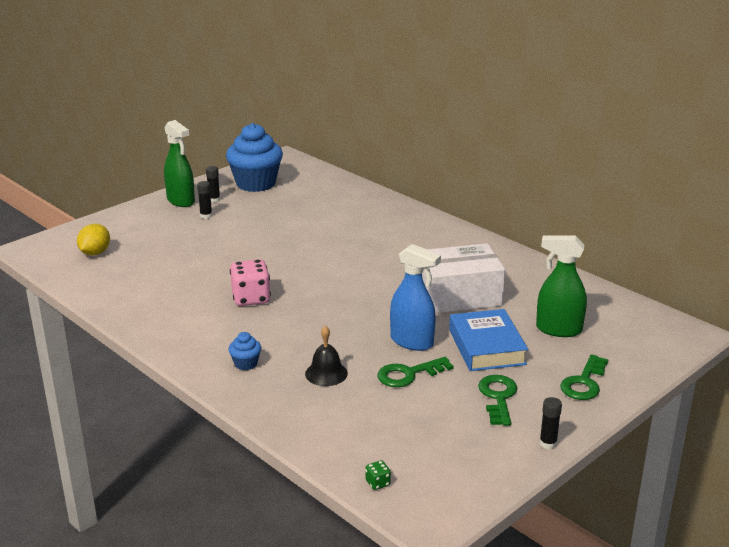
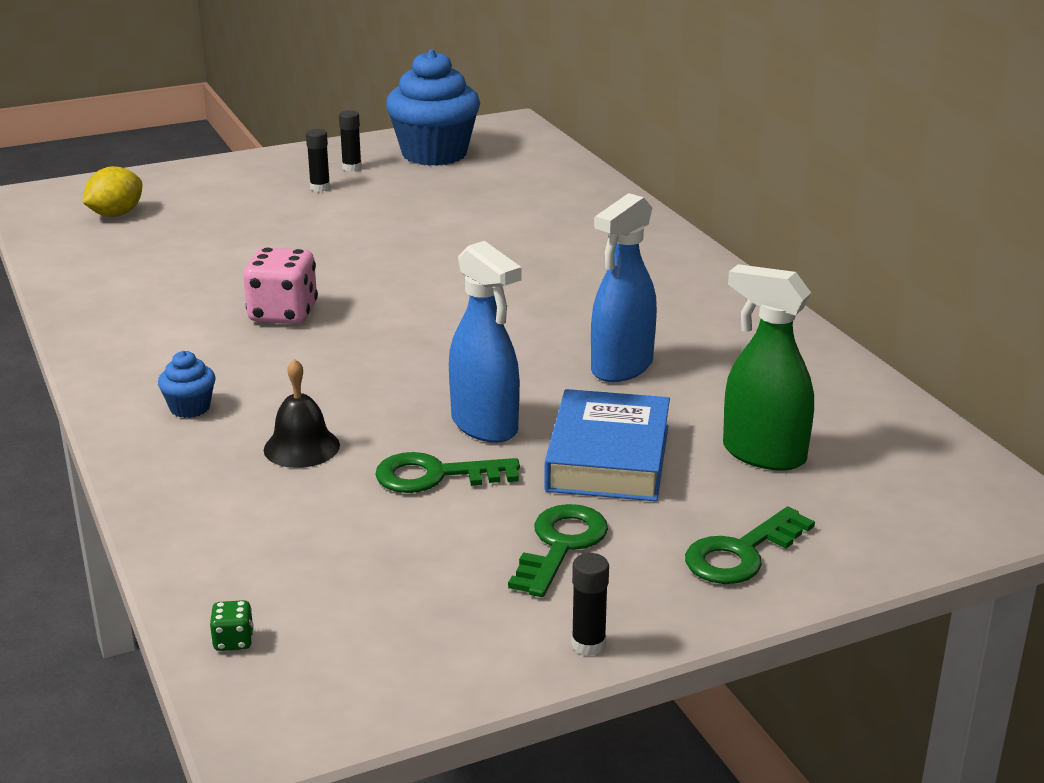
camera: 20 degrees right, 0 degrees up
green spray bottle [164,120,195,207] -> none
white box [422,243,505,313] -> blue spray bottle [591,193,657,382]

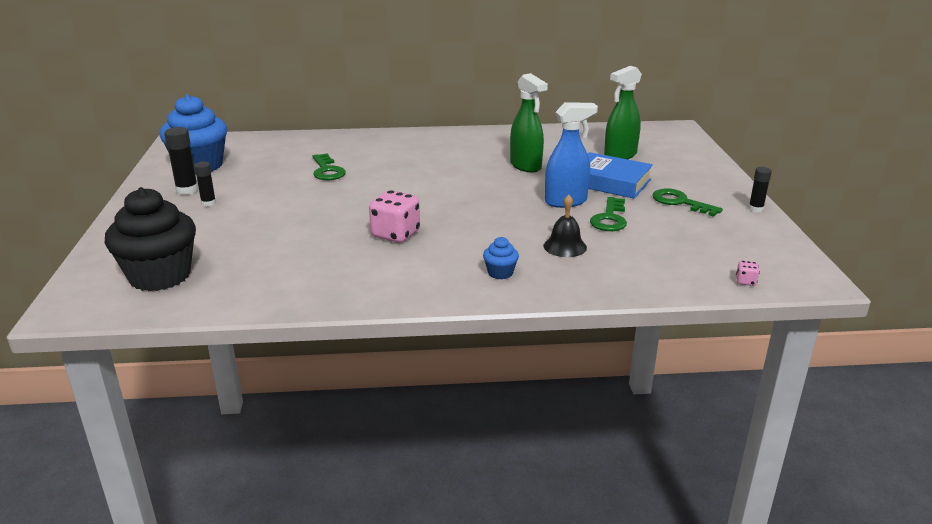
camera: 70 degrees left, 0 degrees up
yellow lemon [83,166,142,217] -> black cupcake [105,187,196,291]
green dice [210,600,254,651] -> pink dice [736,260,760,286]
black glue stick [339,110,362,172] -> black glue stick [164,127,198,195], size x1.54
blue spray bottle [591,193,657,382] -> green spray bottle [510,73,548,173]
green key [685,507,815,584] -> green key moved to [312,153,346,180]

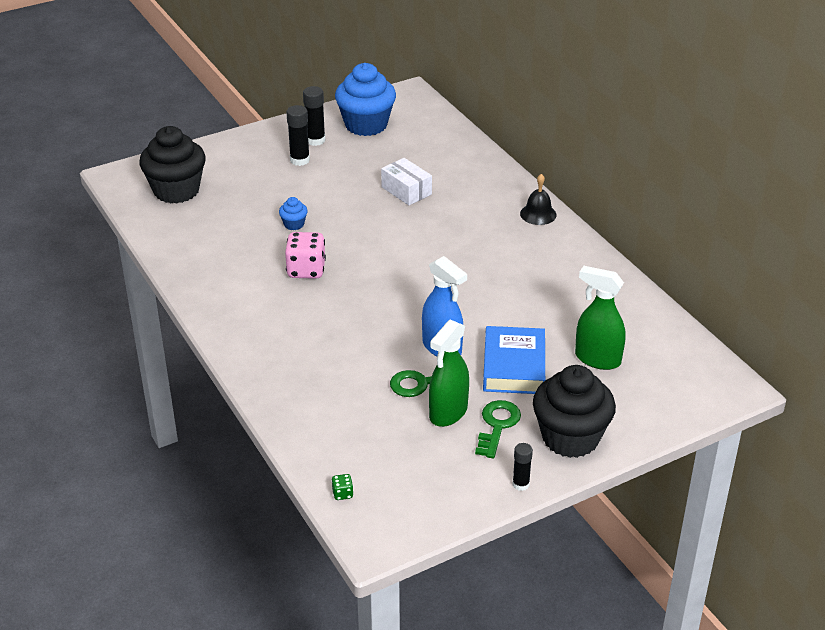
camera: 65 degrees right, 10 degrees up
black glue stick [194,161,216,207] -> black glue stick [286,105,310,166], size x1.54
green key [312,153,346,180] -> white box [381,158,432,205]
blue cupcake [483,237,519,279] -> blue cupcake moved to [279,197,308,230]
green spray bottle [510,73,548,173] -> green spray bottle moved to [429,320,469,427]
black bell [544,195,587,257] -> black bell moved to [520,174,557,225]
pink dice [736,260,760,286] -> green dice [331,474,354,500]
none -> black cupcake [533,365,616,458]

